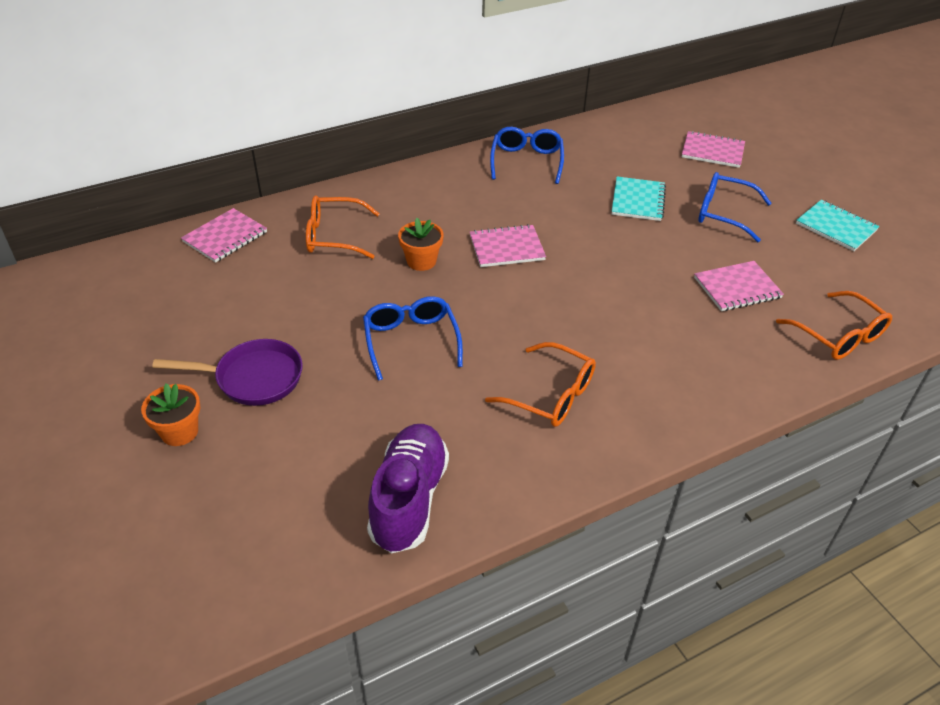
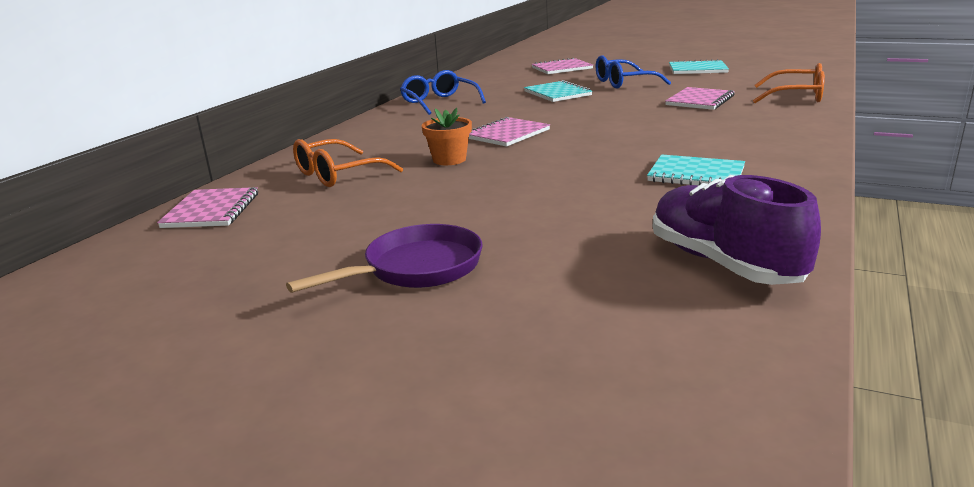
camera: 35 degrees left, 20 degrees down
orange flower pot [141,384,200,446] -> none
blue glasses [363,296,463,381] -> none
orange glasses [485,342,596,427] -> turquoise notebook [647,154,745,186]

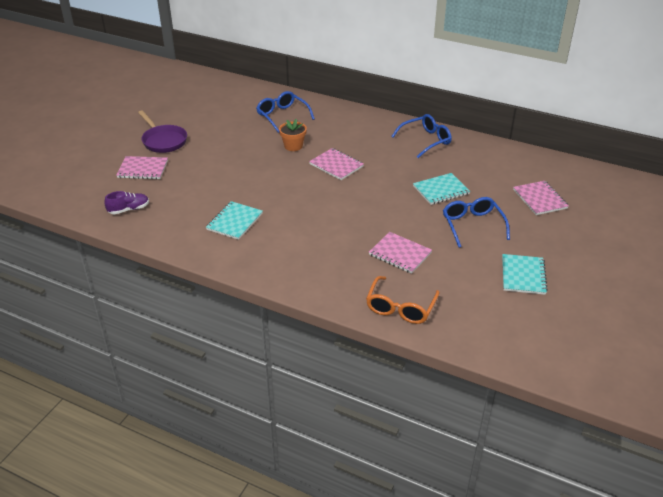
camera: 90 degrees right, 15 degrees up
pink notebook [157,187,258,228] -> pink notebook moved to [116,156,168,179]
orange glasses [293,139,403,187] -> blue glasses [256,91,315,133]
purple shoe [653,175,821,285] -> purple shoe [105,191,149,214], size x0.54

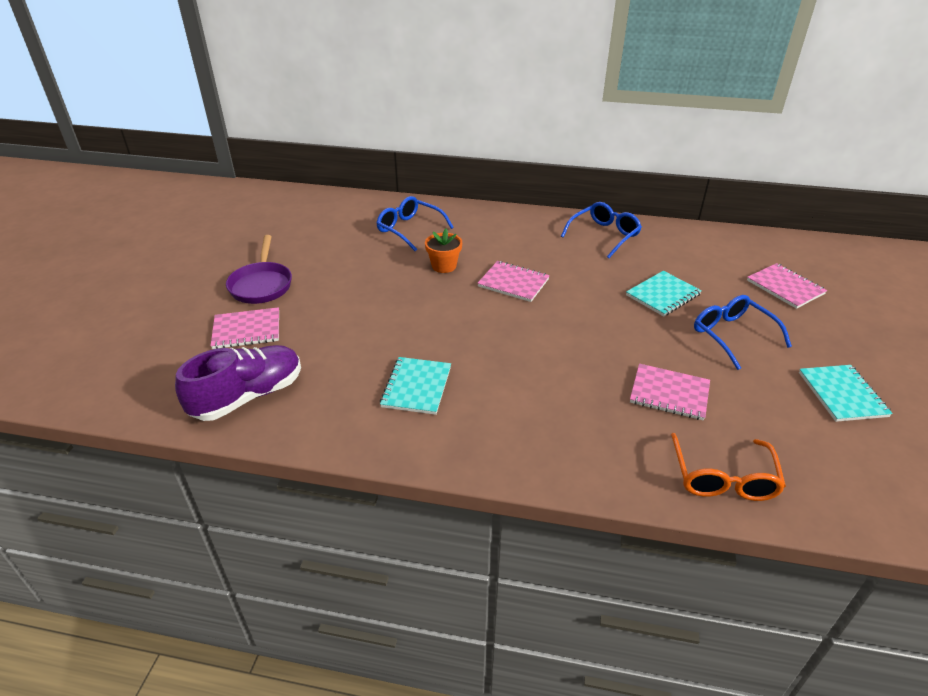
camera: 15 degrees left, 0 degrees up
purple shoe [105,191,149,214] -> purple shoe [175,345,301,421], size x1.86
purple pan [138,110,187,153] -> purple pan turned 45 degrees clockwise [226,235,292,304]

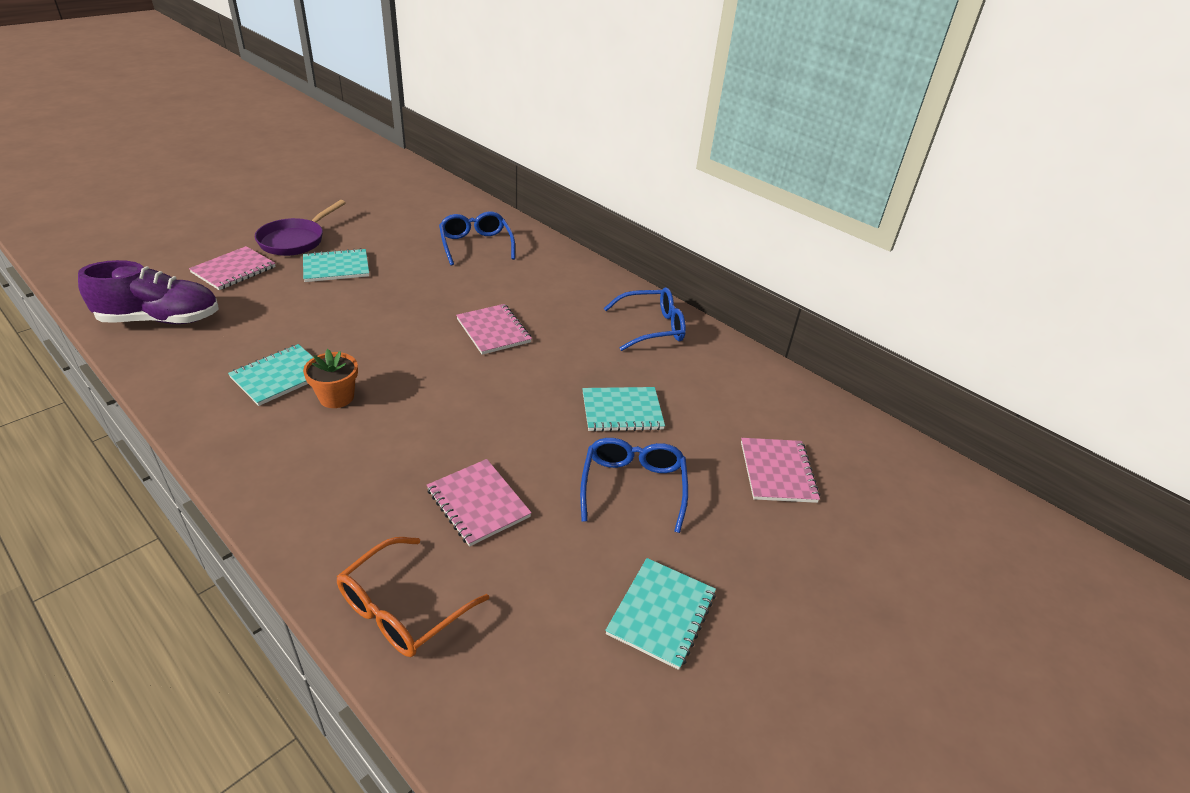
camera: 30 degrees right, 0 degrees up
pink notebook [210,307,279,349] -> pink notebook turned 75 degrees counterclockwise [189,246,276,290]
orange flower pot [425,228,462,273] -> orange flower pot moved to [303,349,358,408]
none -> turquoise notebook [303,248,369,282]

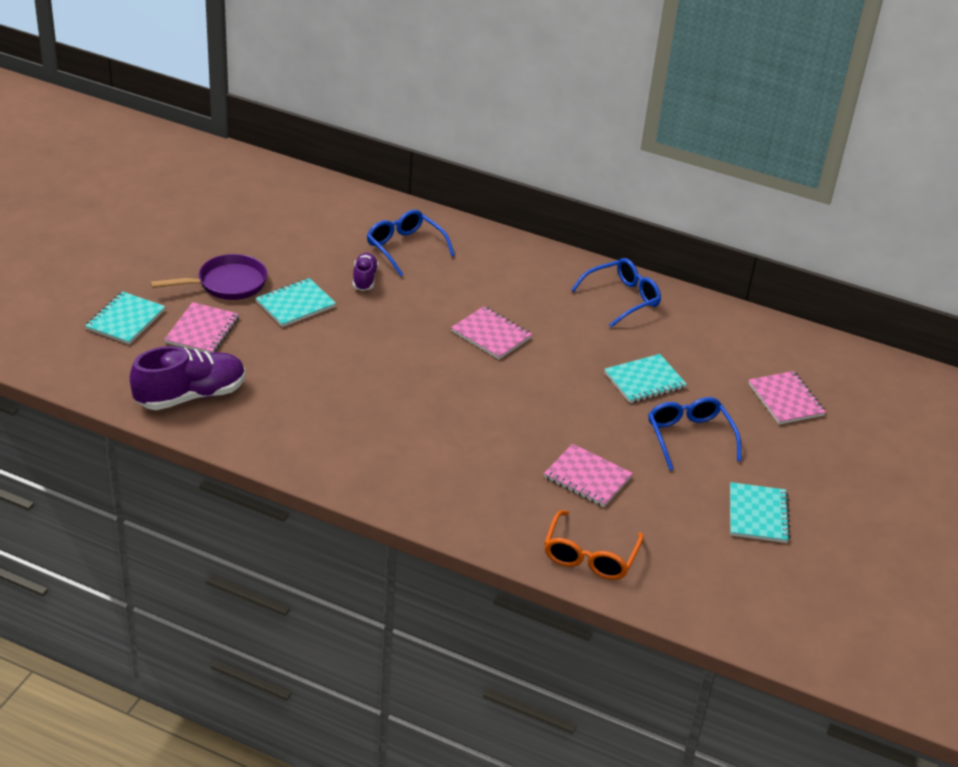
camera: 20 degrees left, 0 degrees up
turquoise notebook [228,344,313,406] -> turquoise notebook moved to [85,291,166,345]
purple pan [255,200,346,256] -> purple pan turned 120 degrees counterclockwise [150,254,267,300]
orange flower pot [303,349,358,408] -> none
none -> purple shoe [353,253,379,291]

